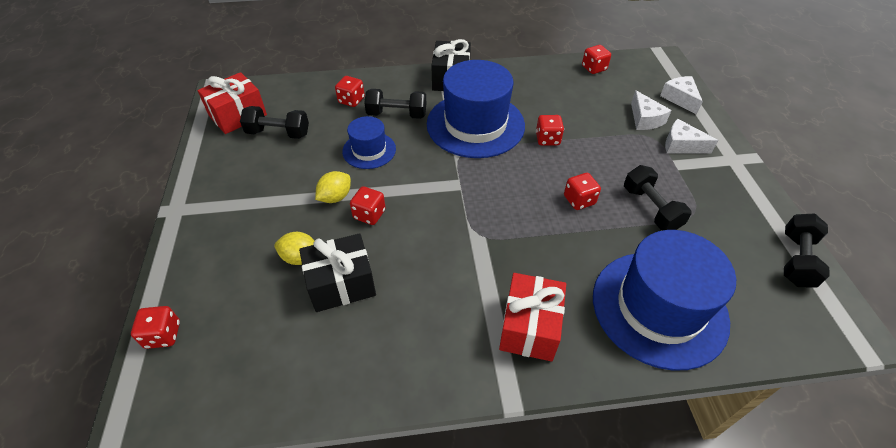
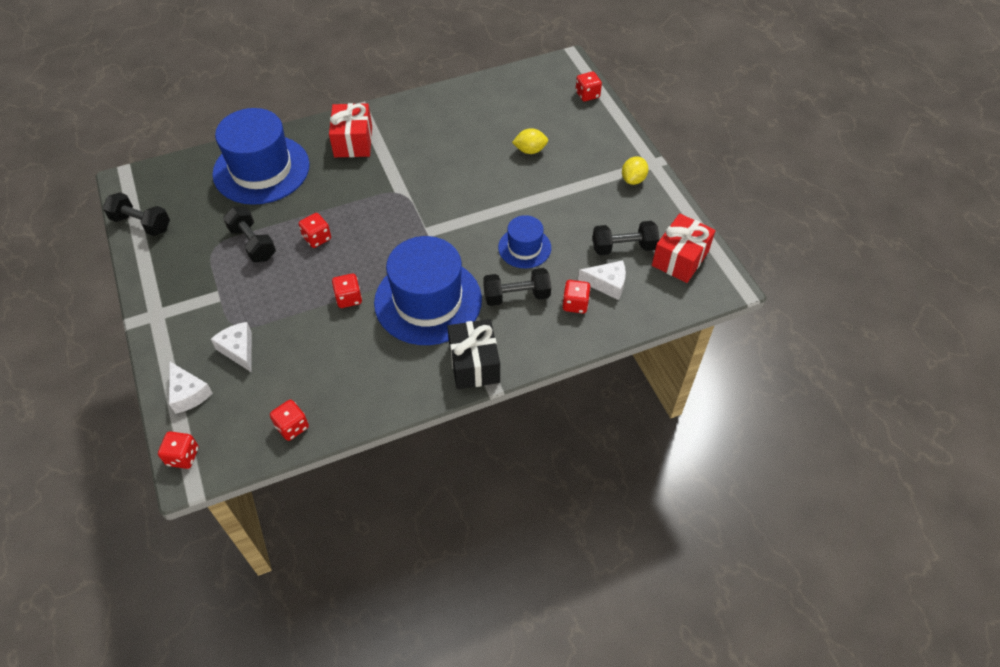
camera: 165 degrees right, 5 degrees up
black gift [299,233,376,312] -> none
yellow lemon [315,171,351,203] -> yellow lemon moved to [622,156,648,185]
red dice [350,186,386,225] -> red dice moved to [158,431,199,469]
white cheese [665,119,718,153] -> white cheese moved to [578,260,626,300]
black dumbbell [784,214,830,288] -> black dumbbell turned 75 degrees counterclockwise [103,192,170,236]

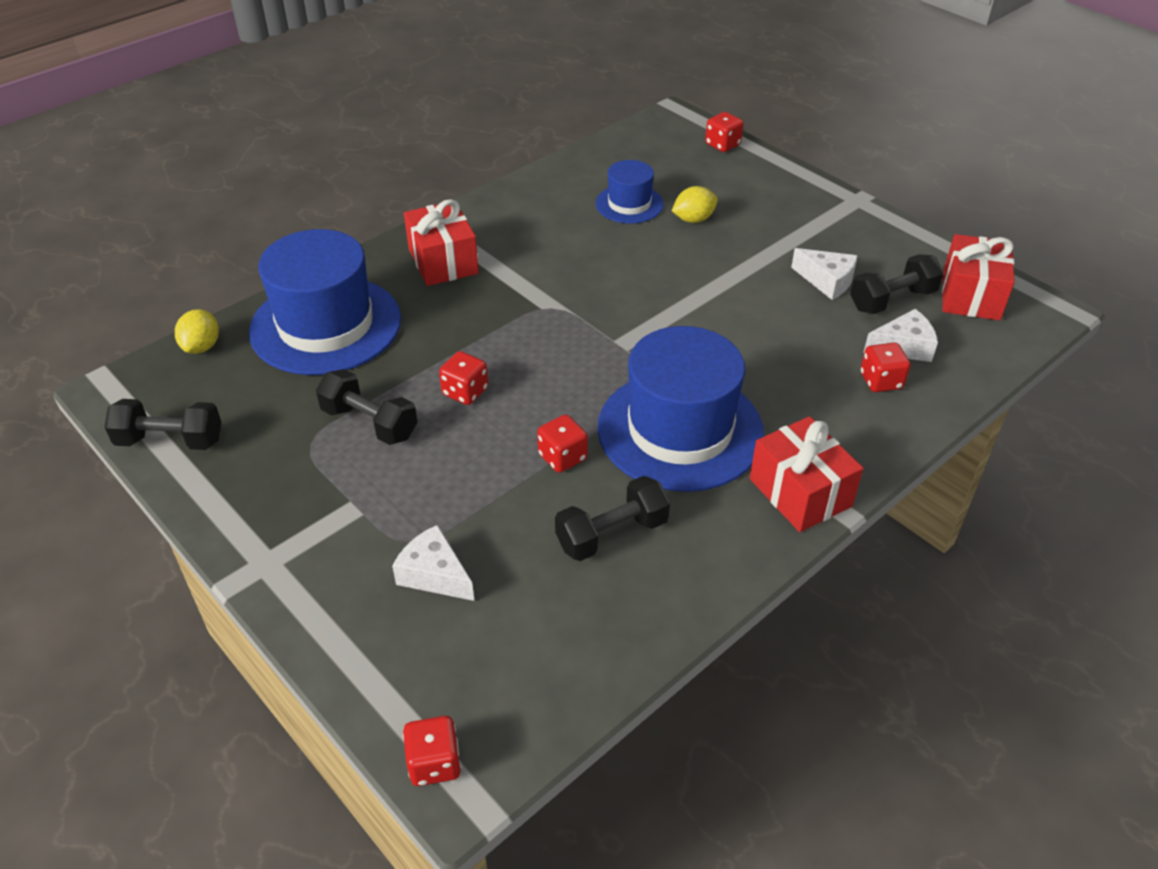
camera: 20 degrees left, 10 degrees down
white cheese [169,362,213,414] -> white cheese moved to [791,248,858,300]
red dice [270,400,309,441] -> none
black gift [447,319,500,389] -> red gift [750,416,863,532]
black dumbbell [483,268,551,306] -> black dumbbell moved to [555,476,670,561]
blue hat [498,215,551,268] -> blue hat moved to [596,160,664,224]
yellow lemon [622,156,648,185] -> yellow lemon moved to [175,309,219,354]

